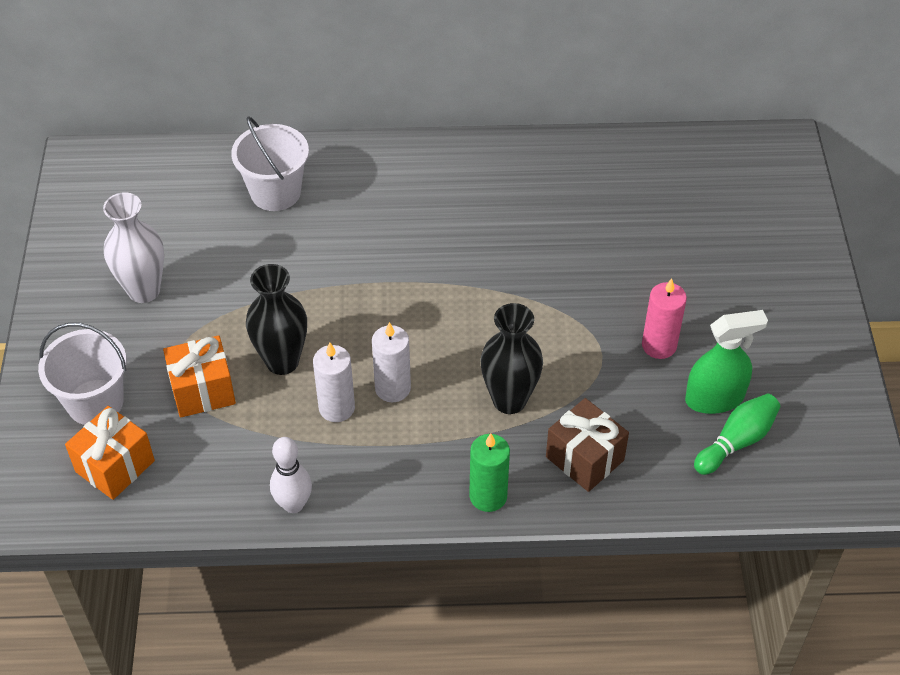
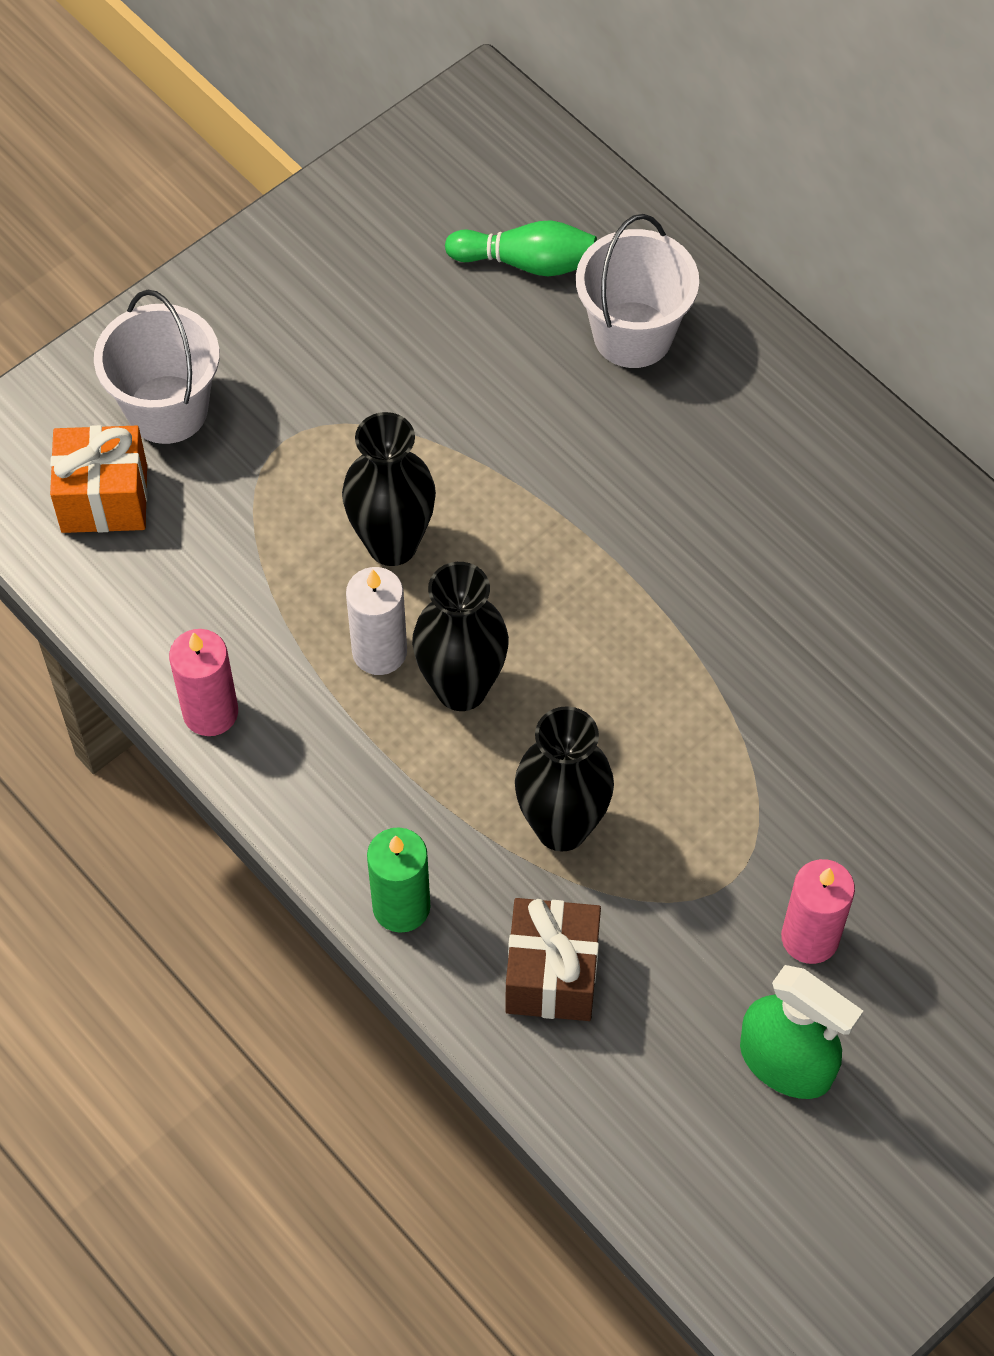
camera: 50 degrees right, 10 degrees up
white vase [103,193,164,303] -> none
orange gift [163,335,236,418] -> none
white bowling pin [270,437,312,513] -> pink candle [169,629,238,736]
white candle [372,322,411,402] -> black vase [412,562,509,711]
green bowling pin [694,394,780,475] -> green bowling pin moved to [445,220,597,277]

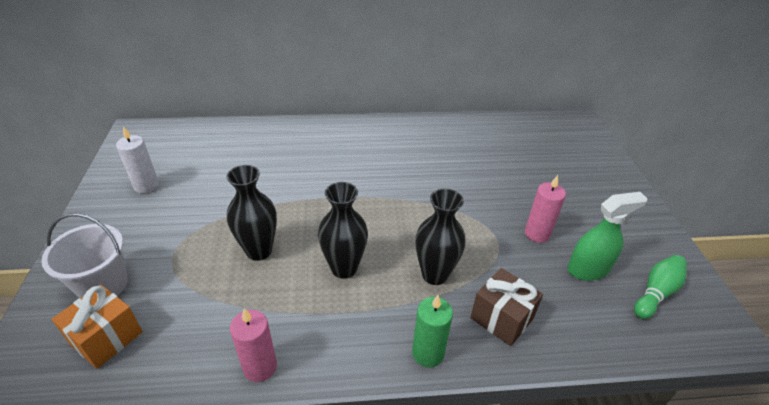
camera: 55 degrees left, 20 degrees down
white candle [346,567,407,675] -> white candle moved to [116,126,159,193]
green bowling pin [445,220,597,277] -> green bowling pin moved to [634,255,687,319]
white bucket [576,214,699,368] -> none

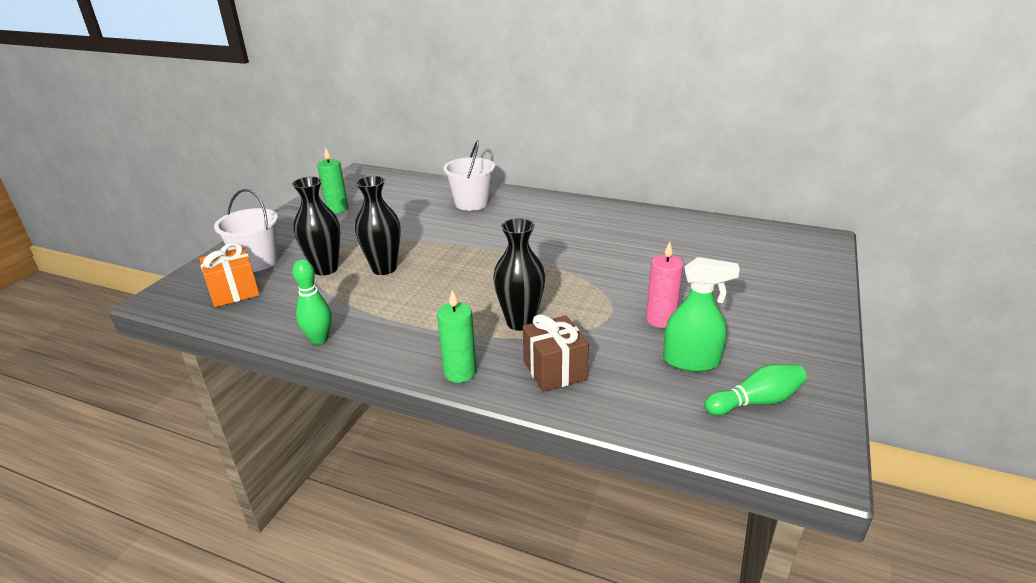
camera: 30 degrees right, 10 degrees down
white candle [116,126,159,193] -> green candle [317,147,348,214]
pink candle [230,308,277,382] -> green bowling pin [293,259,332,344]
black vase [318,182,368,279] -> black vase moved to [292,177,340,275]
none -> white bucket [443,140,495,211]

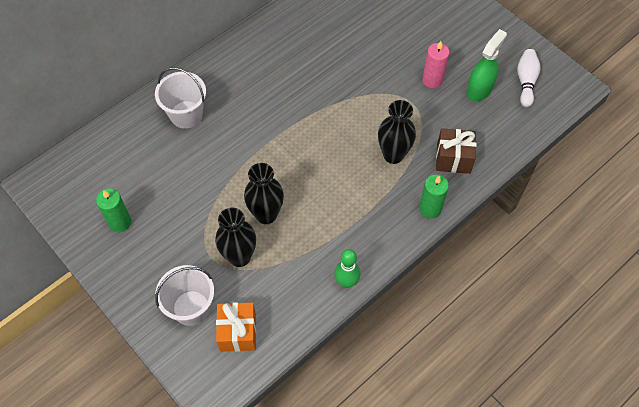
camera: 65 degrees left, 30 degrees up
green bowling pin [705,364,807,416] -> white bowling pin [517,49,541,107]

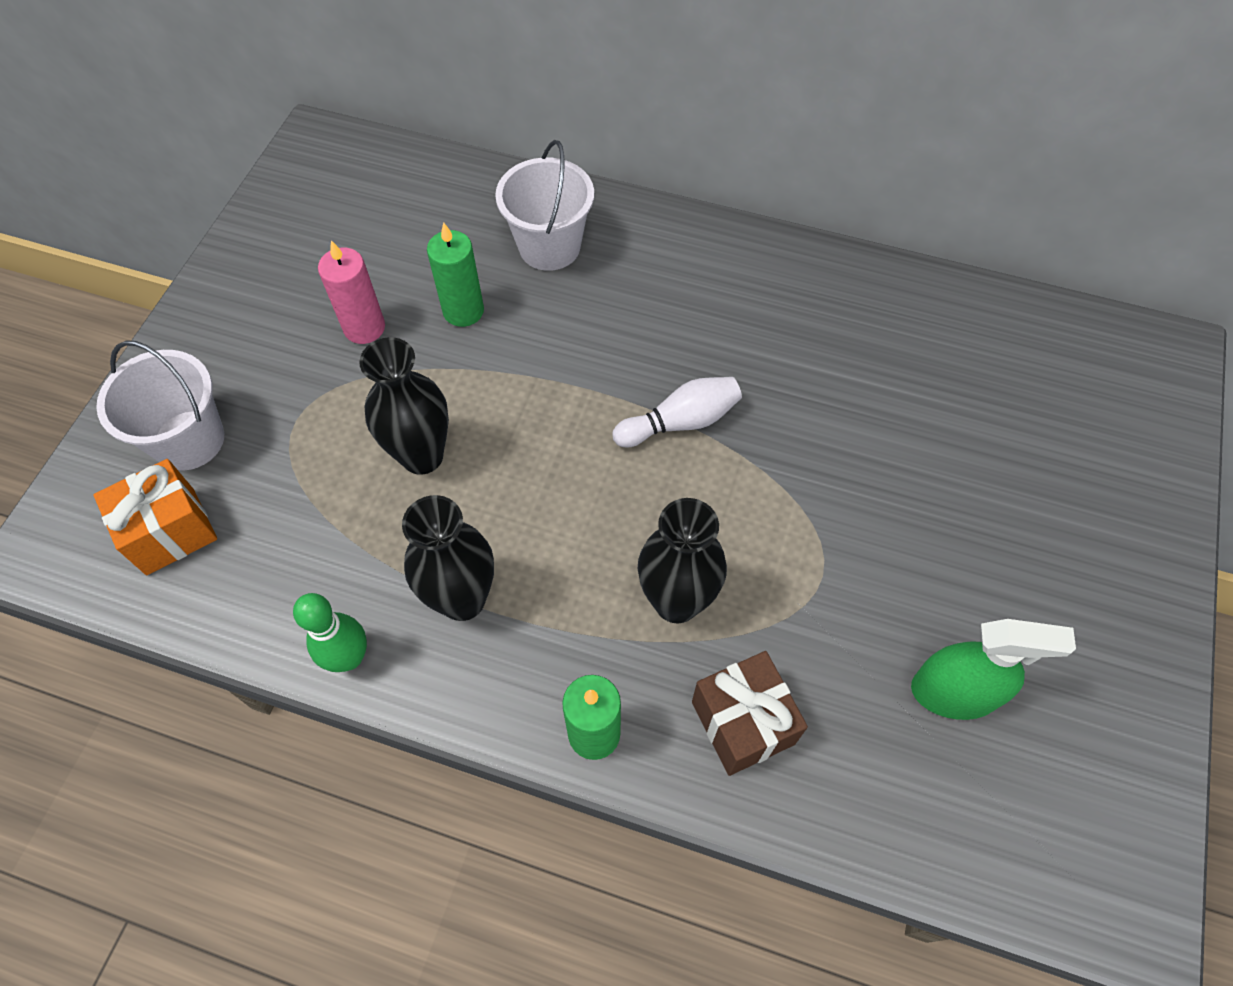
camera: 60 degrees right, 0 degrees up
green candle [96,189,131,232] -> green candle moved to [427,222,484,327]
black vase [215,208,256,267] -> black vase moved to [402,495,494,621]
pink candle [422,41,449,88] -> pink candle moved to [318,240,385,344]
white bowling pin [517,49,541,107] -> white bowling pin moved to [612,377,742,448]

